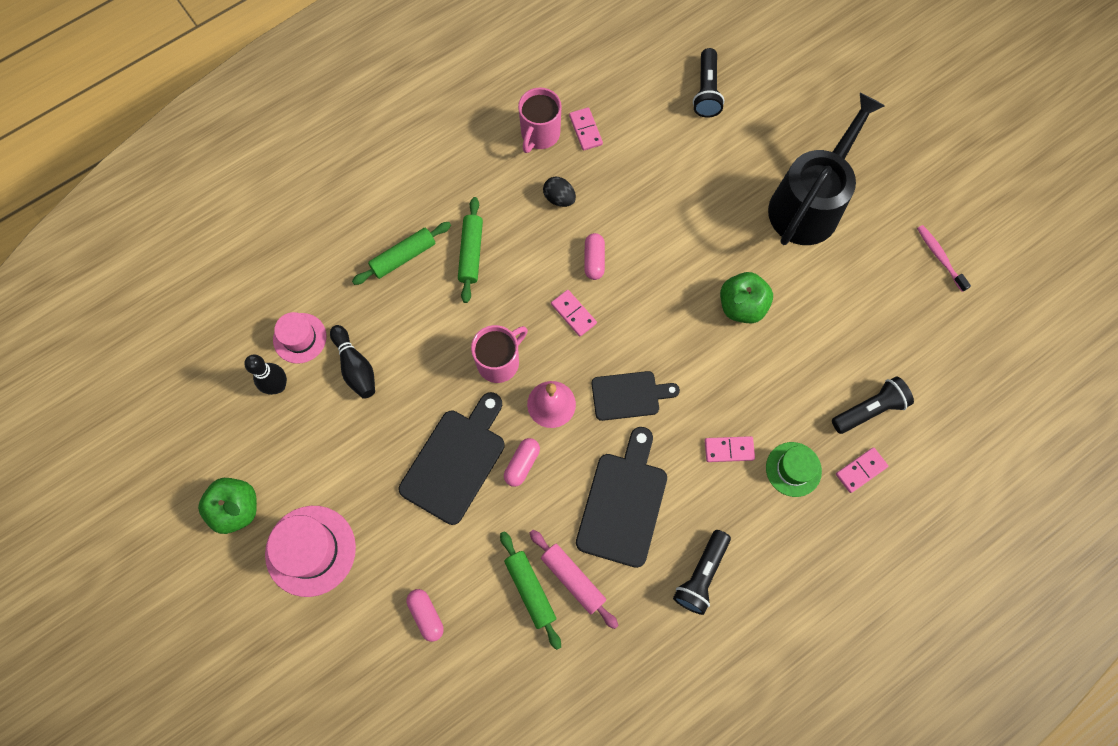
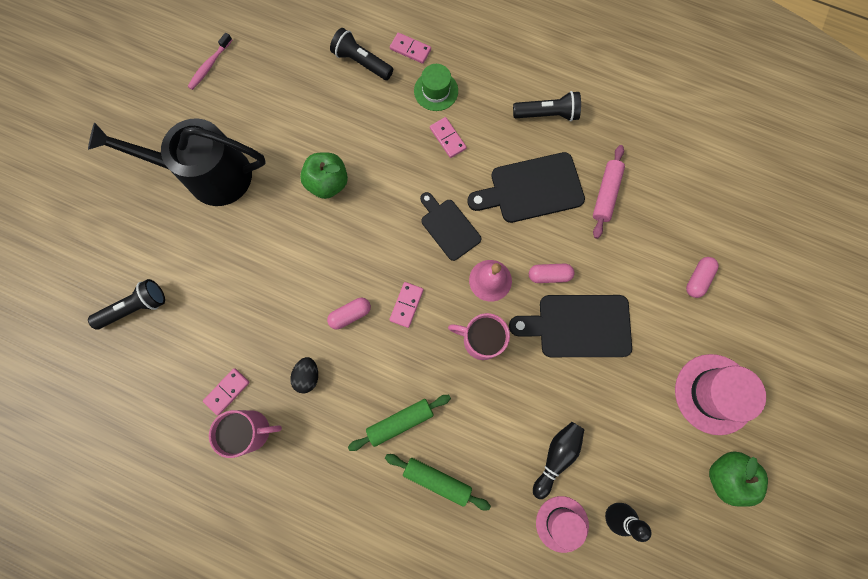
camera: 120 degrees left, 5 degrees up
green rolling pin [500,531,561,650] -> none

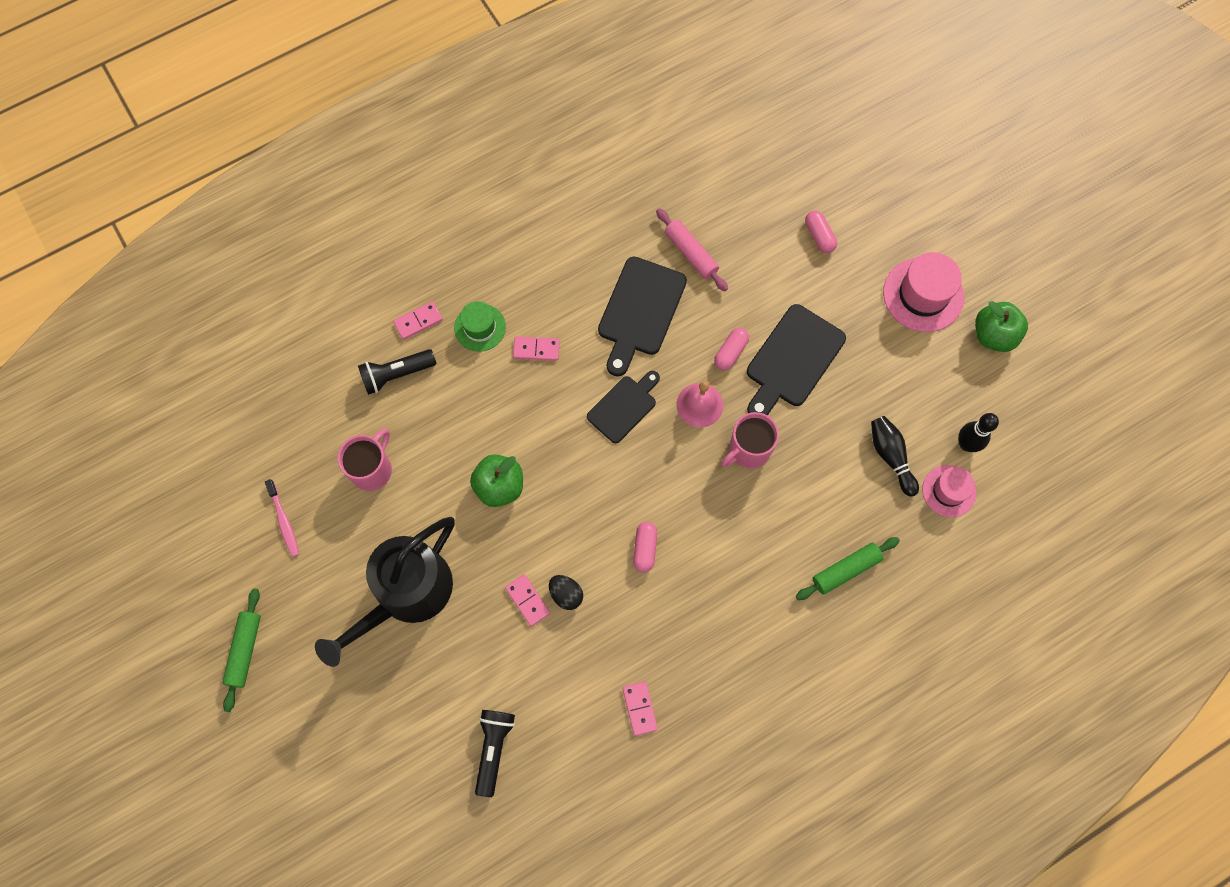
camera: 55 degrees left, 5 degrees down
pink mug [209,410,282,458] -> pink mug moved to [337,429,392,491]
black egg [290,357,318,393] -> black egg moved to [549,575,583,610]
green rolling pin [348,395,451,451] -> green rolling pin moved to [222,589,261,712]
pink domino [389,282,424,328] -> pink domino moved to [505,574,550,626]
black cutting board [420,192,481,261] -> black cutting board turned 135 degrees clockwise [587,371,660,443]
black flashlight [513,91,581,121] -> none

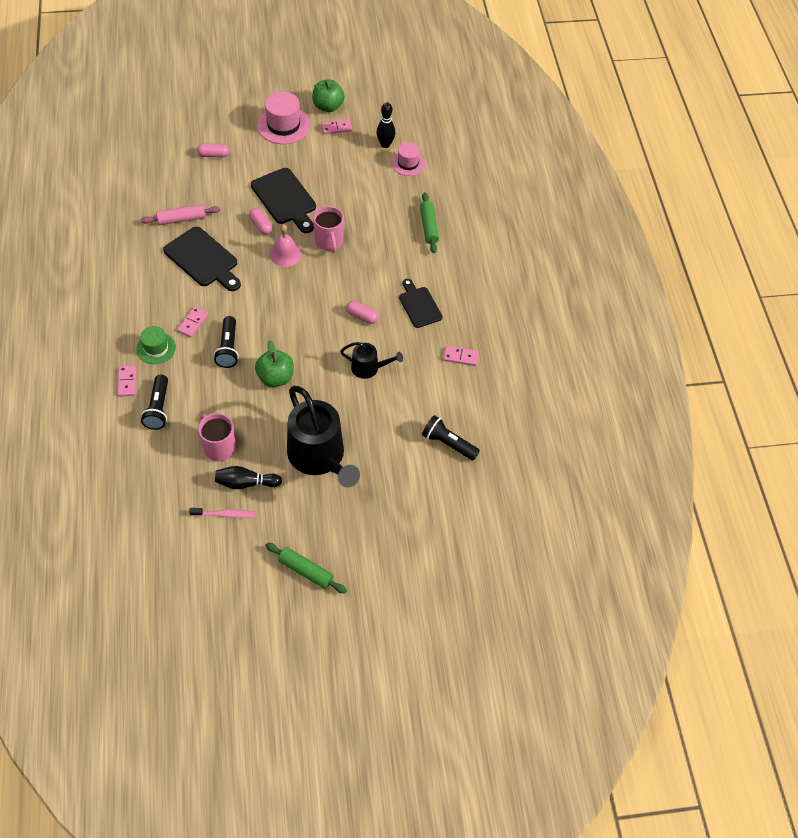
camera: 70 degrees left, 15 degrees down
pink domino [505,574,550,626] -> pink domino moved to [321,119,352,134]
black egg [549,575,583,610] -> black watering can [340,342,403,379]
black cutting board [587,371,660,443] -> black cutting board moved to [399,279,443,328]
black bowling pin [871,416,919,497] -> black bowling pin moved to [215,466,282,489]
none -> black flashlight [214,316,239,368]

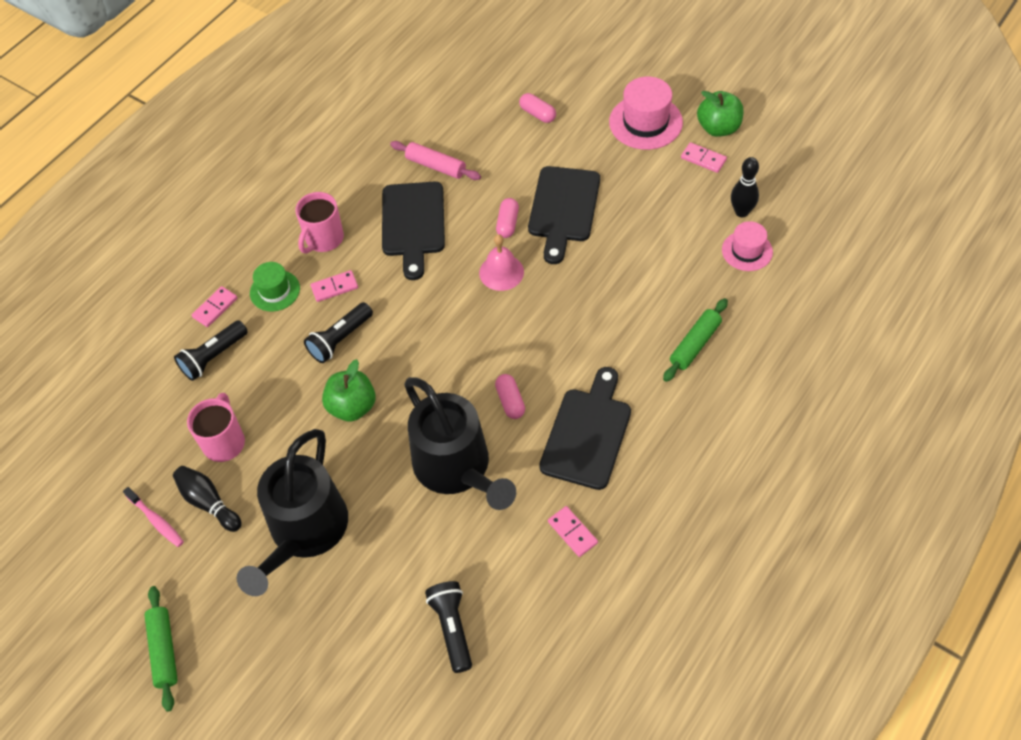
camera: 50 degrees right, 0 degrees up
pink mug [313,206,344,253] -> pink mug moved to [295,192,344,254]
black watering can [340,342,403,379] -> black watering can [404,377,516,510], size x2.00
black cutting board [399,279,443,328] -> black cutting board [539,367,631,490], size x1.54

